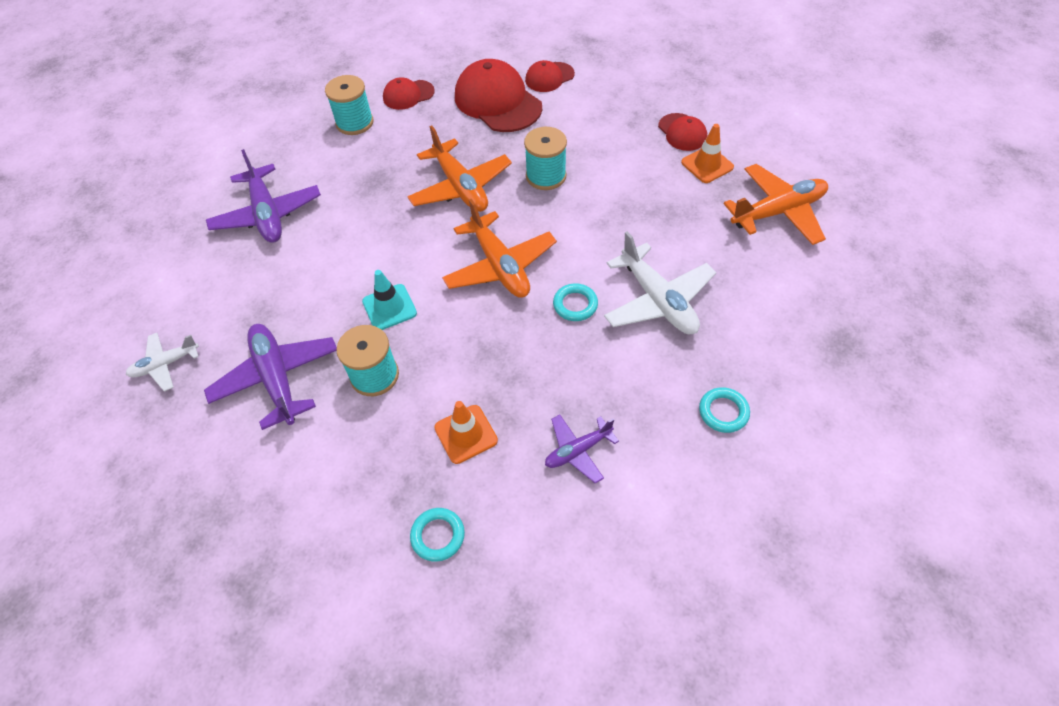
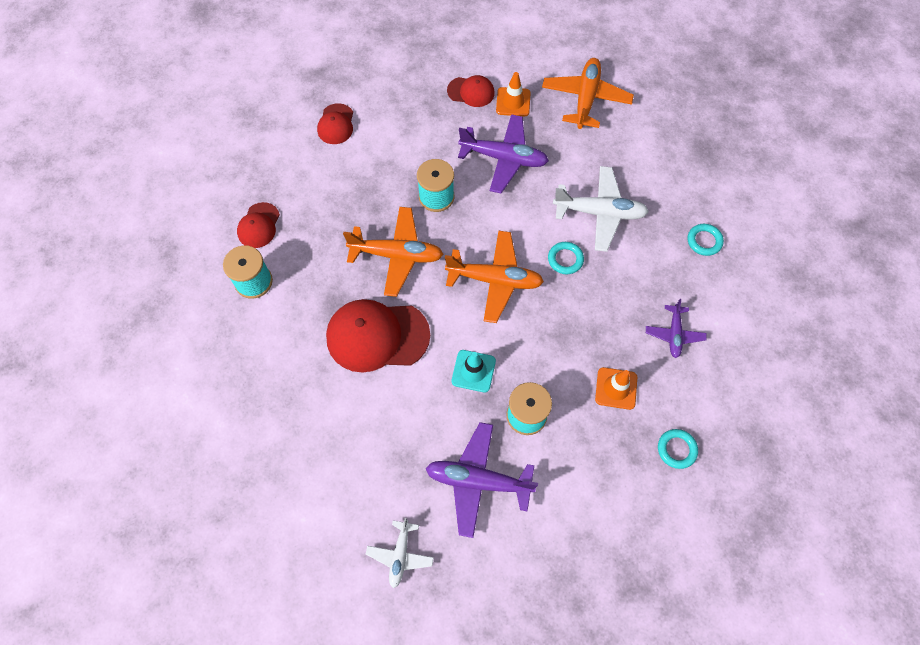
camera: 55 degrees left, 10 degrees up
purple plane [206,149,321,243] -> purple plane moved to [458,114,549,193]
red cap [455,59,542,132] -> red cap moved to [326,299,430,372]

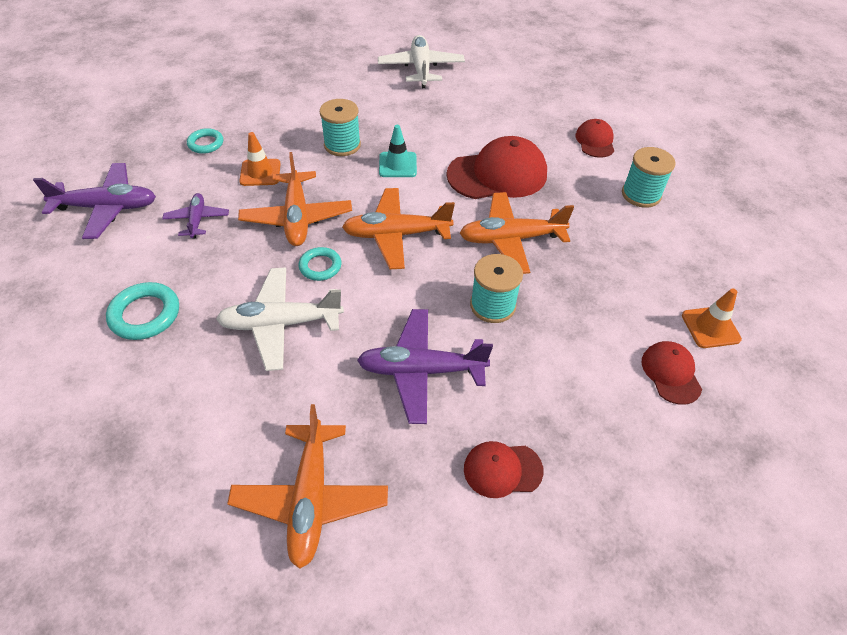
camera: 165 degrees right, 15 degrees down
red cap [237,202,280,248] -> red cap moved to [575,119,614,158]
white plane [366,518,434,588] -> white plane [378,35,465,88], size x1.74
purple plane [425,422,538,538] -> purple plane moved to [33,163,156,239]
orange traffic cone [496,72,531,116] -> orange traffic cone moved to [682,288,742,348]
turquoise ring [688,224,724,256] -> turquoise ring [106,282,179,340], size x1.52
none -> orange plane [238,152,352,246]

